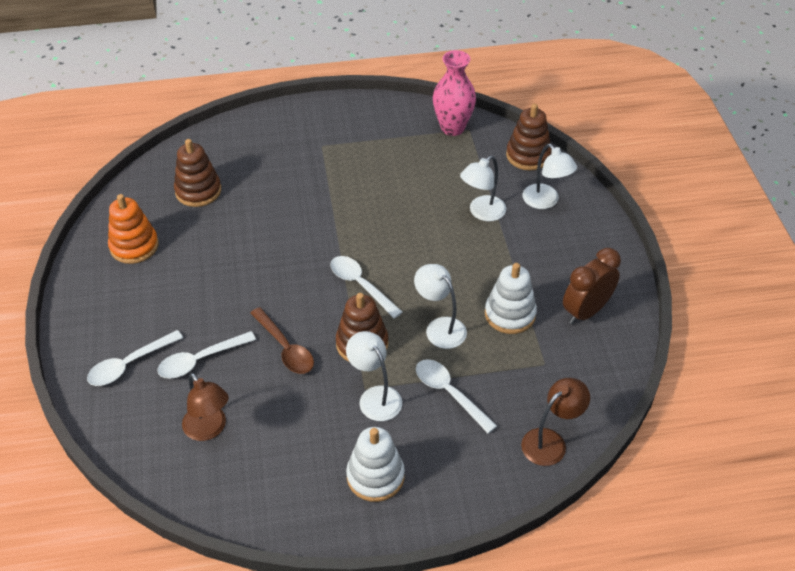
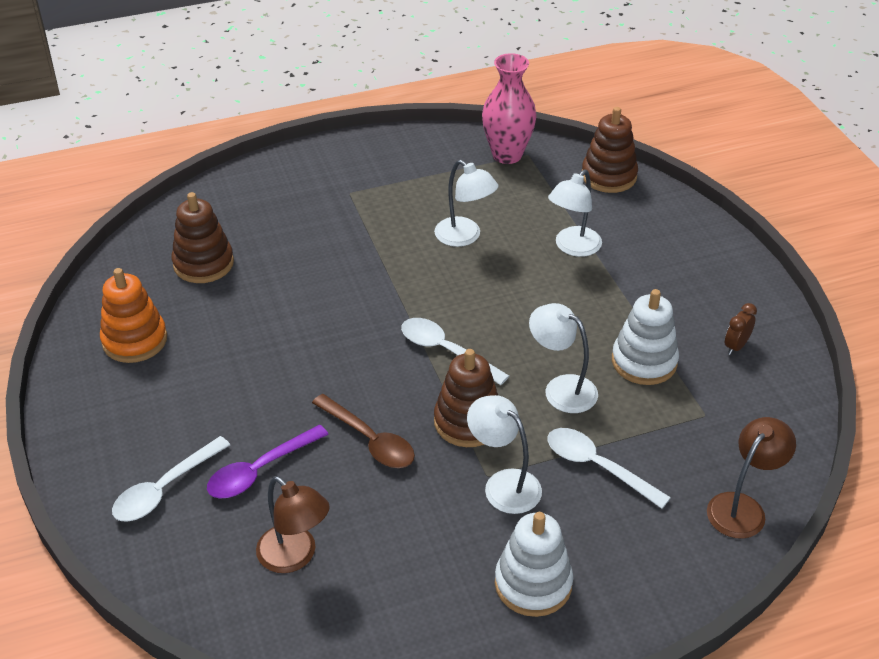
camera: 10 degrees left, 5 degrees down
white spoon [157,331,256,379] -> purple spoon [207,425,329,498]
white lamp [523,144,577,209] -> white lamp moved to [434,160,498,247]
brown clock [563,248,621,325] -> brown clock [725,303,757,355], size x0.50

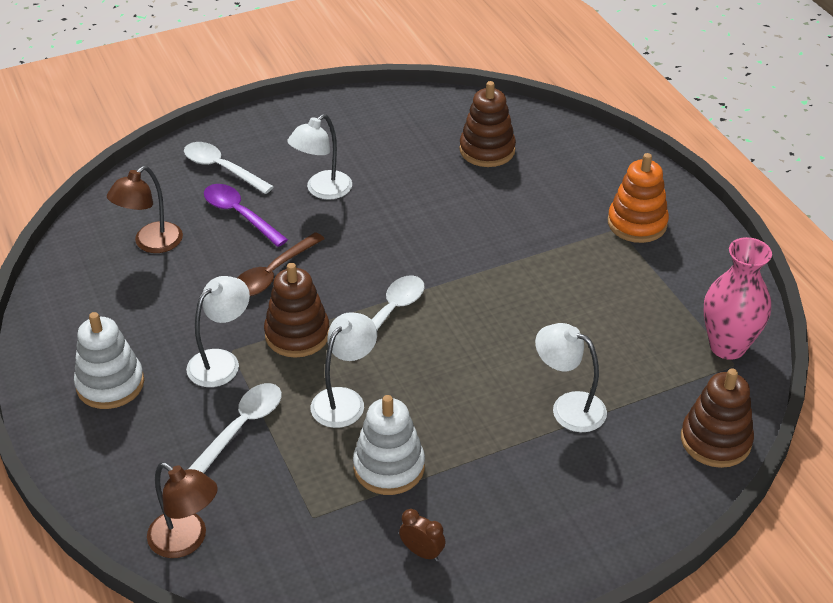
camera: 85 degrees right, 0 degrees up
orange stacking toy [100,268,167,363] -> orange stacking toy moved to [608,153,669,243]
white lamp [434,160,498,247] -> white lamp moved to [287,114,352,200]

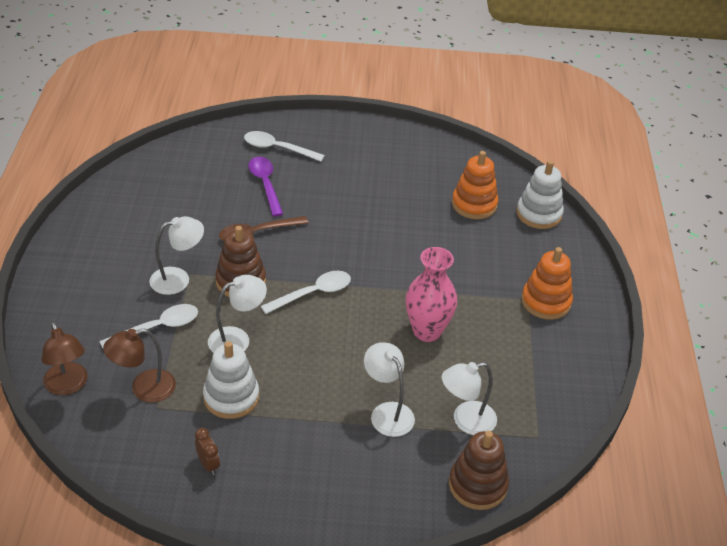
camera: 25 degrees right, 0 degrees up
white stacking toy [74,312,144,409] -> white stacking toy moved to [516,160,564,229]
brown lamp [107,166,183,253] -> brown lamp moved to [103,328,176,403]
white spoon [184,142,274,194] -> white spoon turned 45 degrees counterclockwise [244,131,325,162]
white lamp [287,114,352,200] -> white lamp moved to [442,362,497,435]
brown stacking toy [459,81,516,167] -> orange stacking toy [452,151,498,219]
pink vase [703,237,772,360] -> pink vase moved to [405,247,457,342]

